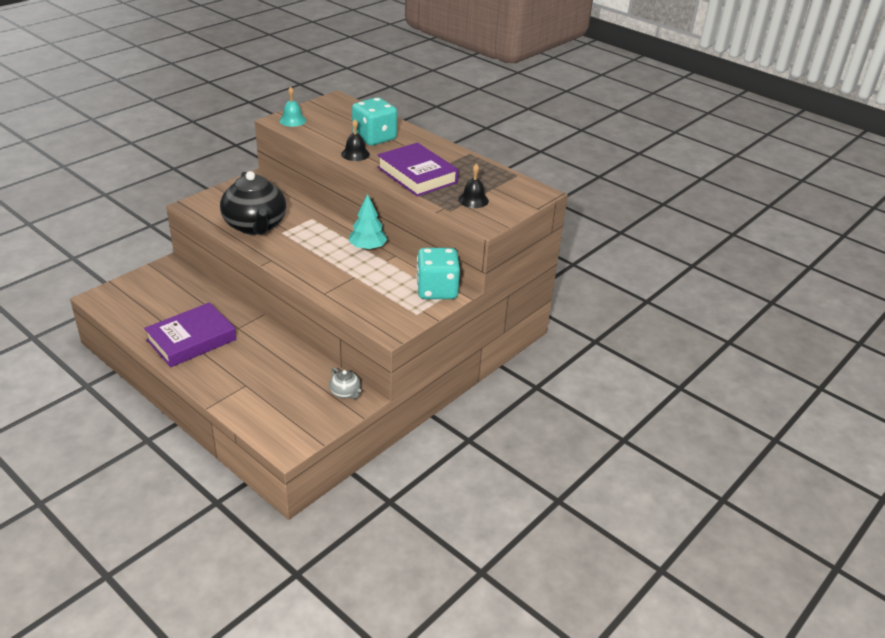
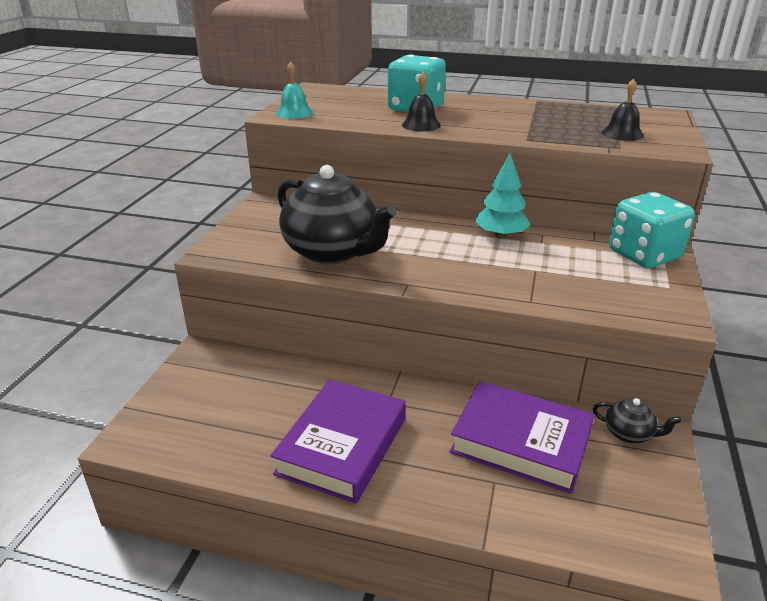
camera: 25 degrees left, 5 degrees down
grey teapot [329,368,361,399] -> black teapot [593,398,682,443]
purple book [377,142,459,196] -> purple book moved to [450,381,594,494]

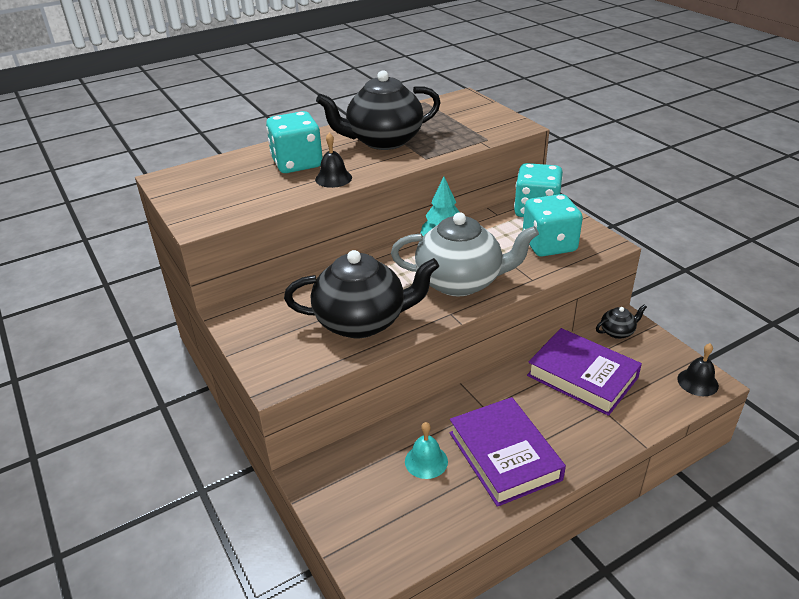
camera: 45 degrees left, 5 degrees up
turquoise bell [276,62,313,119] -> turquoise bell moved to [405,422,448,479]
purple book [450,381,594,494] -> purple book turned 60 degrees clockwise [527,328,642,416]
black bell [601,78,644,141] -> black bell moved to [677,343,719,396]
none -> black teapot [316,70,441,150]
none -> grey teapot [391,212,539,296]
none -> turquoise dice [523,194,583,257]

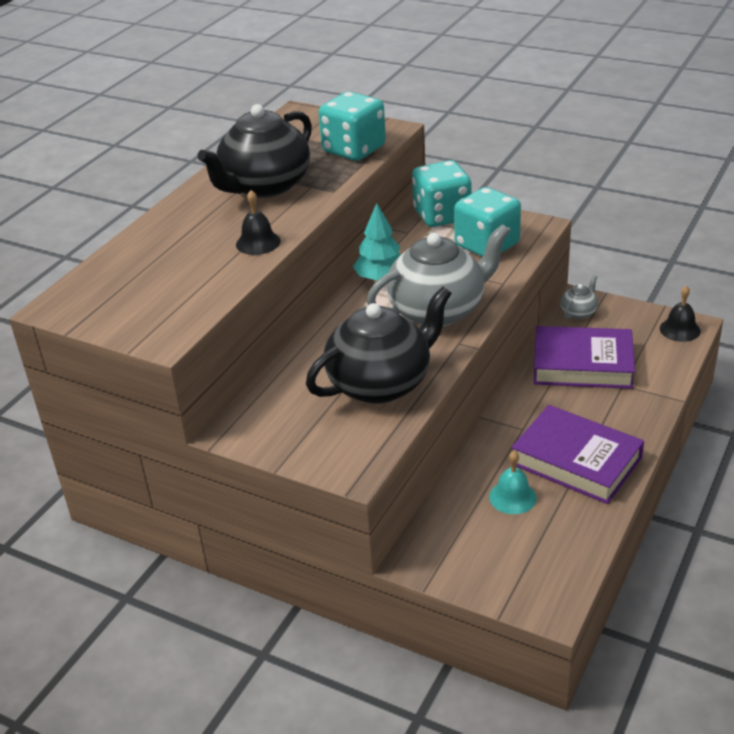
camera: 30 degrees left, 0 degrees up
turquoise dice [266,111,323,173] -> turquoise dice moved to [318,91,386,161]
black teapot [596,304,647,339] -> grey teapot [560,275,598,319]

